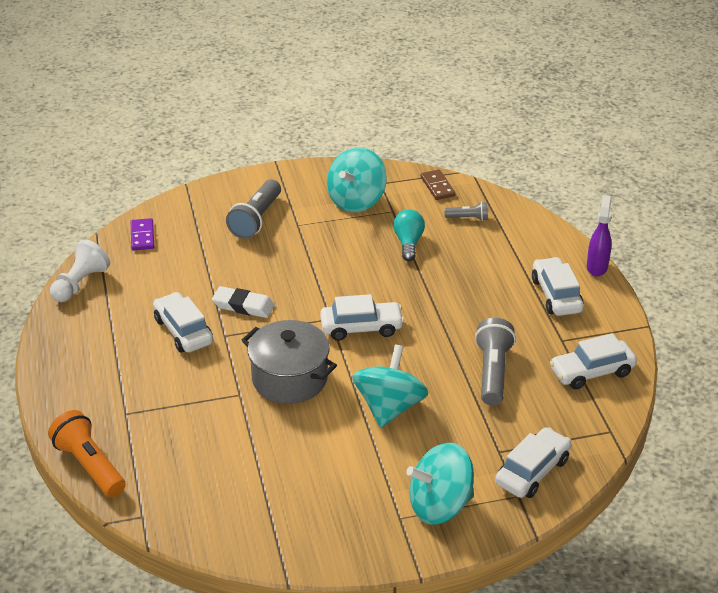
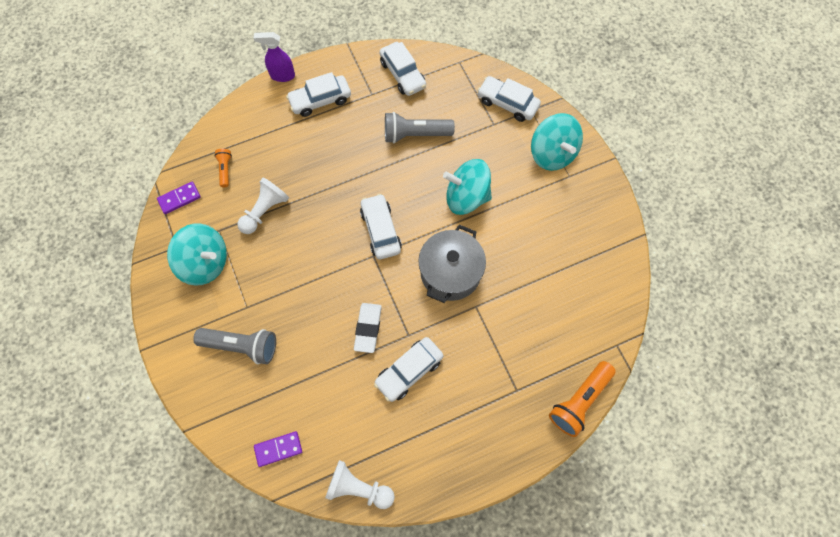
camera: 100 degrees left, 30 degrees up
turquoise light bulb [393,209,425,261] -> white pawn [238,178,289,234]
brown domino [421,170,455,200] -> purple domino [157,182,201,214]
grey flashlight [444,202,488,221] -> orange flashlight [214,149,232,187]

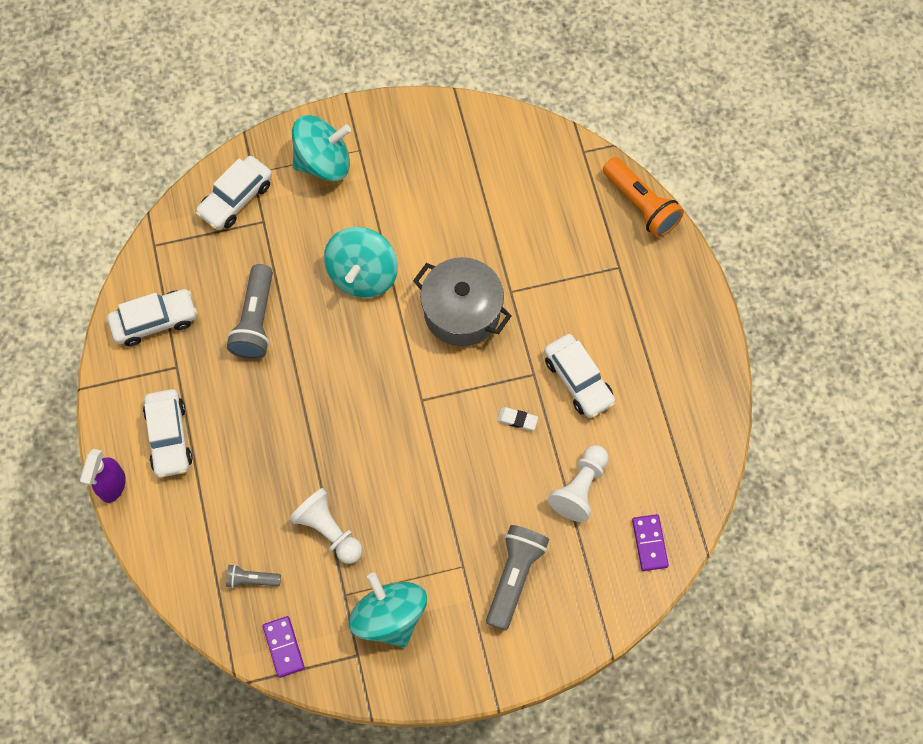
camera: 80 degrees left, 0 degrees up
turquoise spinning top [167,224,227,286] -> turquoise spinning top turned 60 degrees counterclockwise [349,573,427,648]
orange flashlight [214,149,232,187] -> grey flashlight [226,564,281,588]
white pawn [325,460,395,509] -> white pawn moved to [548,445,609,522]
white eraser [354,303,382,353] -> white eraser [497,407,538,431], size x0.60
white car [360,194,402,259] -> none

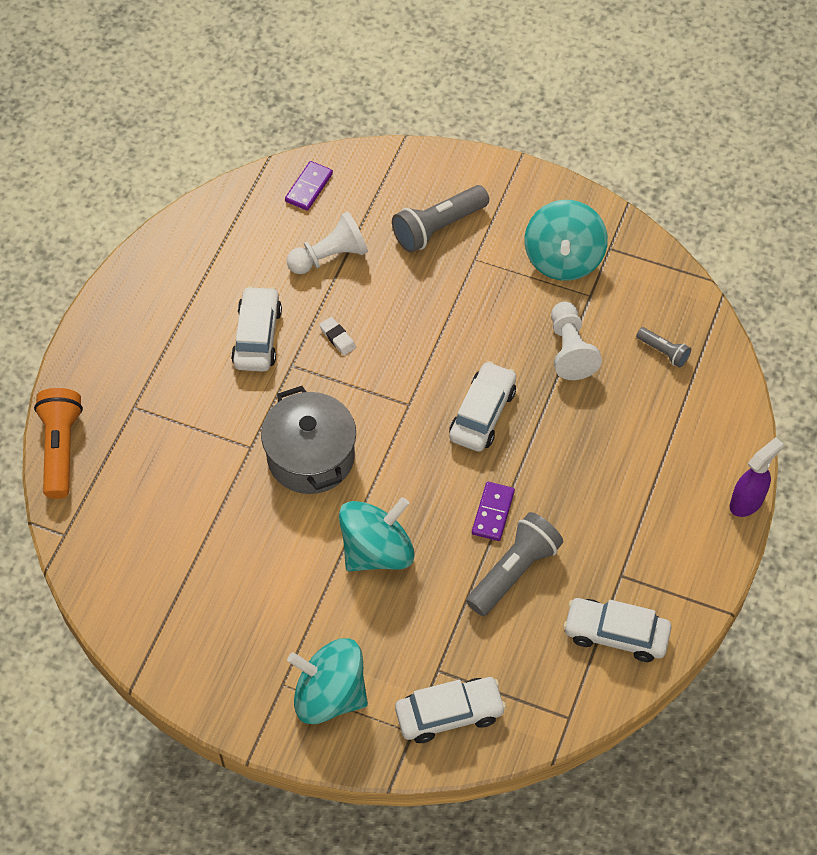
camera: 145 degrees left, 10 degrees down
white car [143,389,193,478] -> white car moved to [449,361,516,452]
purple domino [263,616,305,678] -> purple domino moved to [472,482,515,541]

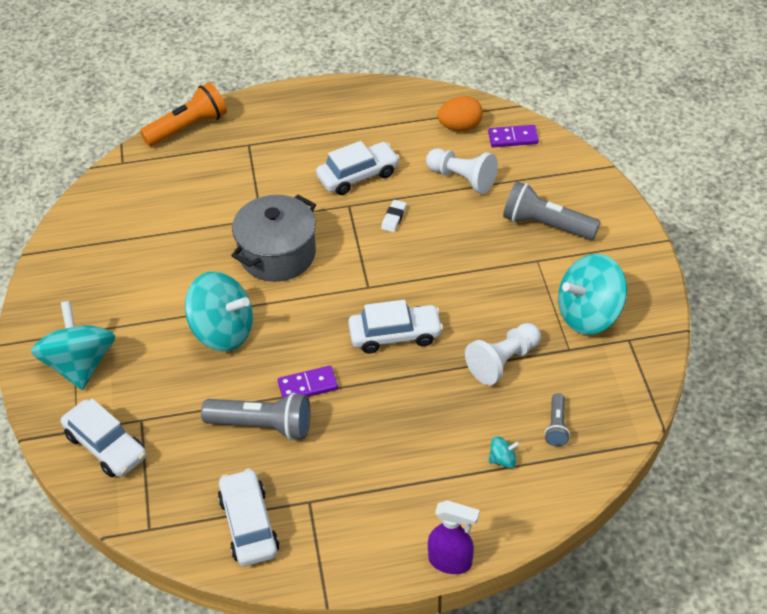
camera: 60 degrees right, 10 degrees down
none -> orange egg [438,96,483,131]
none -> turquoise spinning top [488,436,520,468]

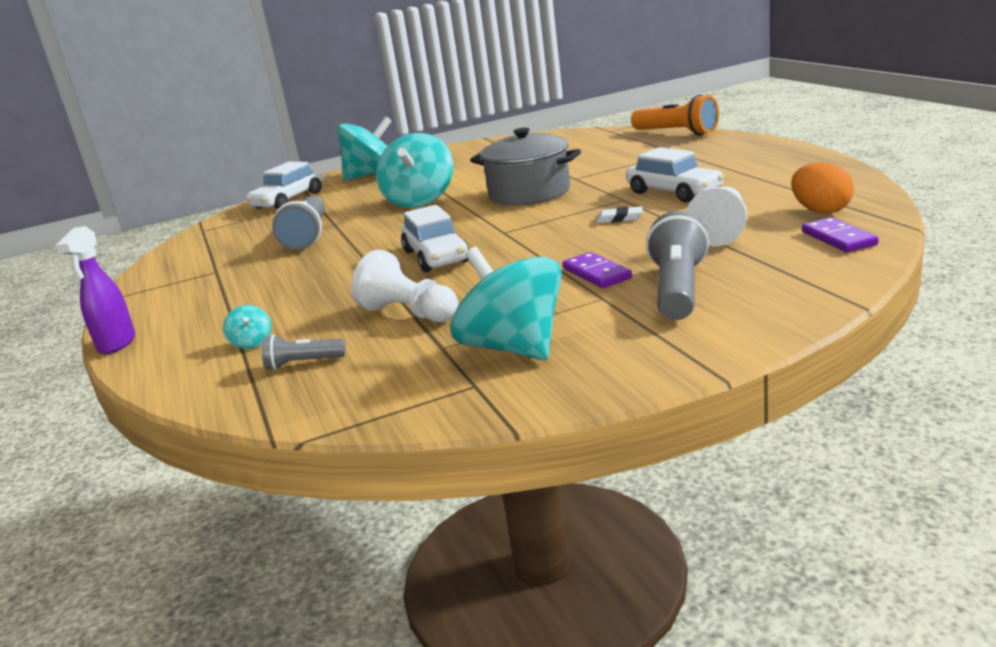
camera: 80 degrees right, 25 degrees down
white car [218,468,279,566] -> none
purple domino [278,366,338,398] -> purple domino moved to [563,252,632,288]

